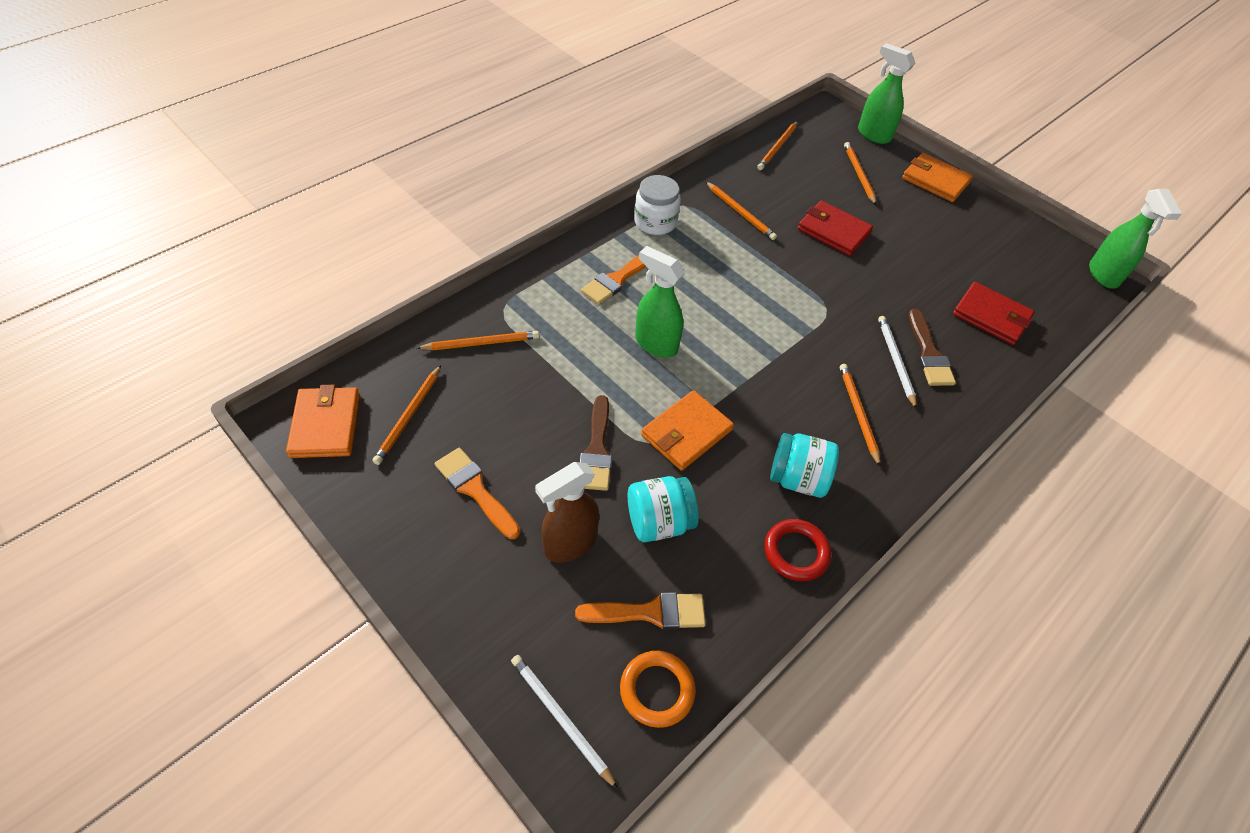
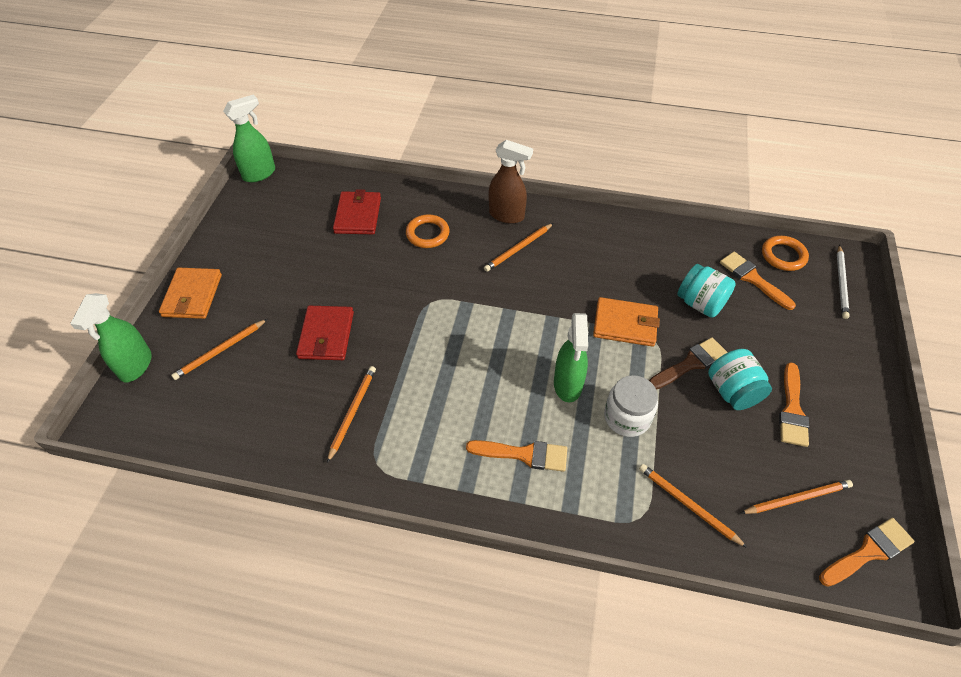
camera: 120 degrees left, 0 degrees up
orange wallet [286,385,360,458] -> orange brush [819,518,915,587]
brown spray bottle [535,462,599,562] -> brown spray bottle moved to [489,140,533,224]
white jar [634,175,681,235] -> white jar moved to [604,375,658,437]
orange pencil [757,121,798,170] -> none
red ring [764,519,831,581] -> none
turquoise jar [770,433,839,498] -> turquoise jar moved to [708,349,772,410]
white pencil [878,316,917,409] -> none
brown brush [909,309,956,386] -> orange ring [406,214,450,248]

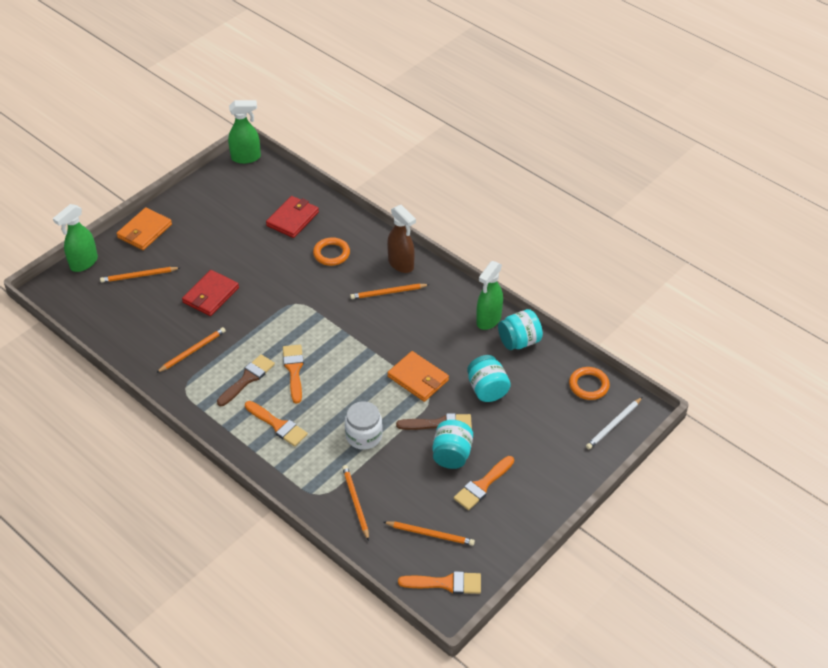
camera: 30 degrees right, 5 degrees down
green spray bottle [554,313,588,402] -> green spray bottle moved to [476,261,503,330]
orange brush [720,252,796,310] -> orange brush moved to [283,345,304,403]
none -> brown brush [217,354,275,406]
none -> turquoise jar [498,309,543,350]

